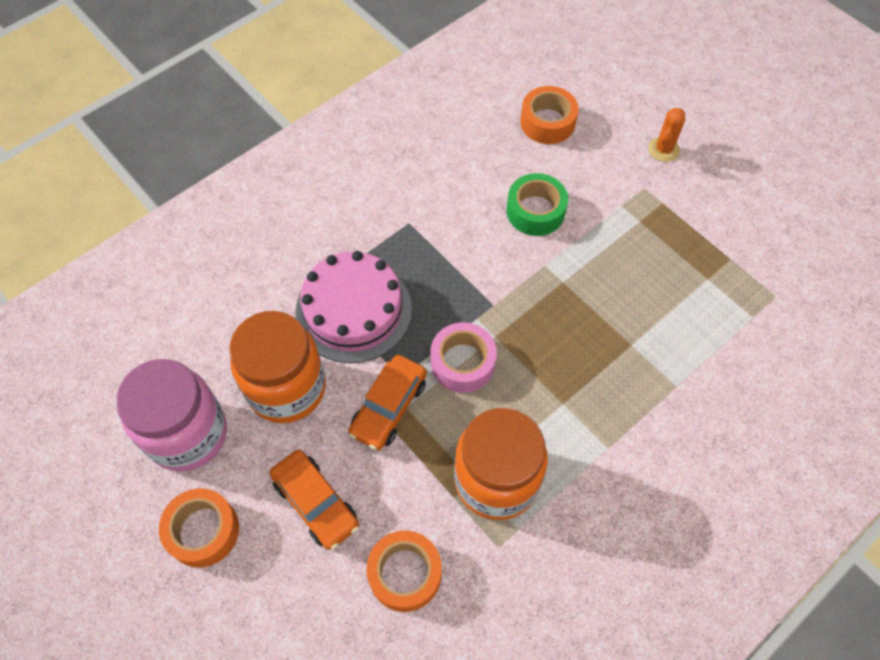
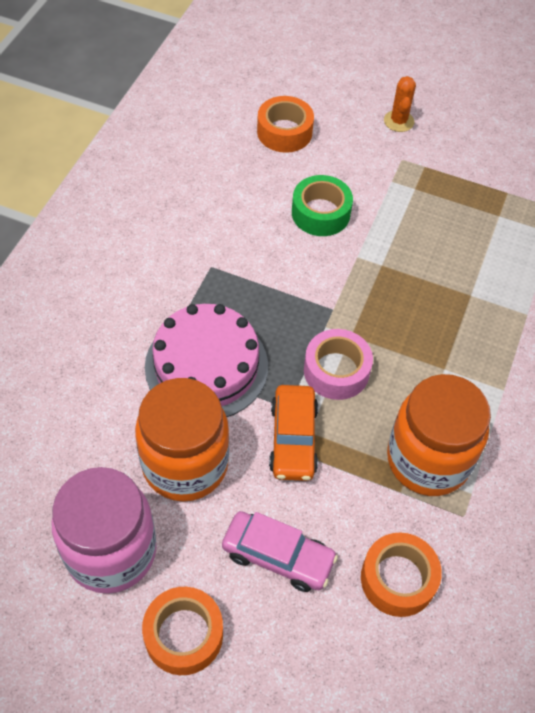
camera: 30 degrees left, 5 degrees down
orange car [270,450,359,550] -> pink car [222,511,338,592]

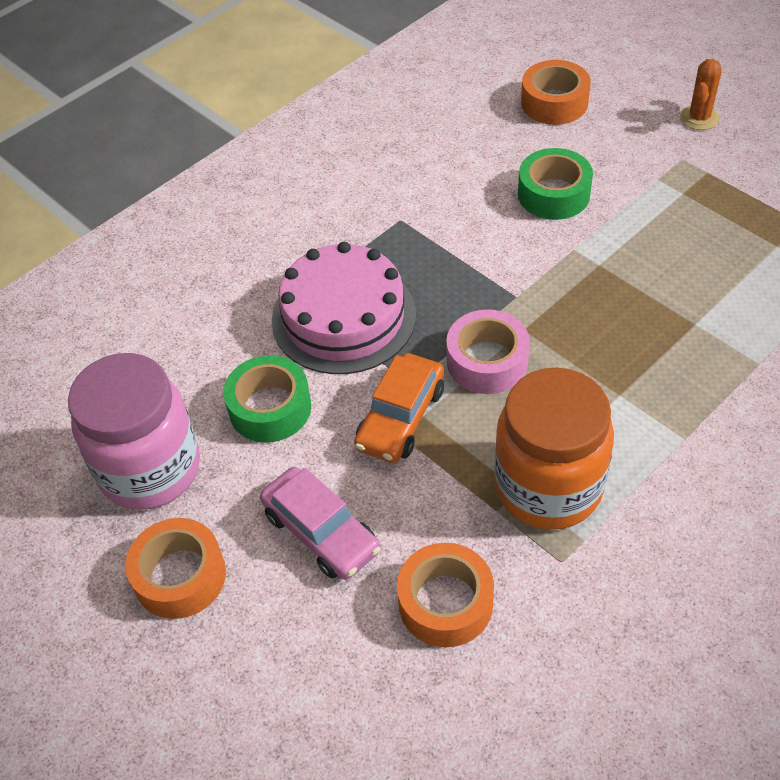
camera: 30 degrees right, 5 degrees down
orange jar [135,378,229,502] -> green tape [223,355,311,443]

